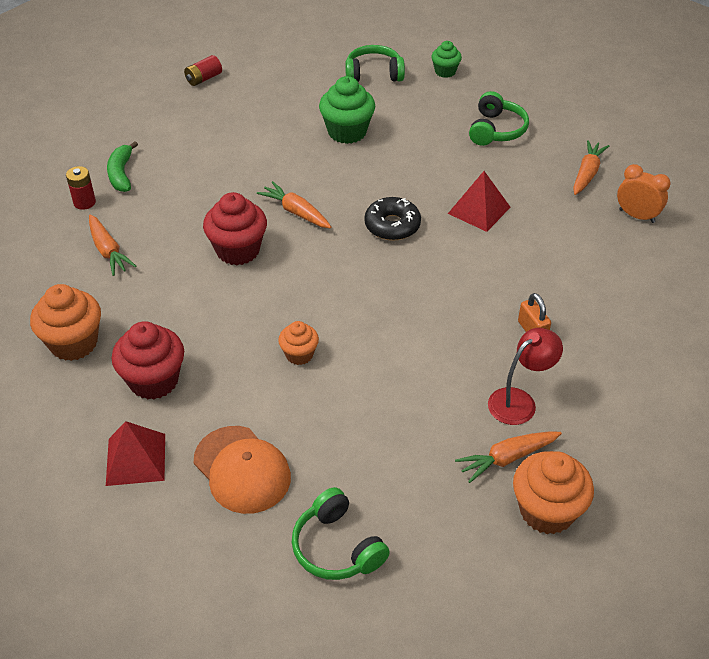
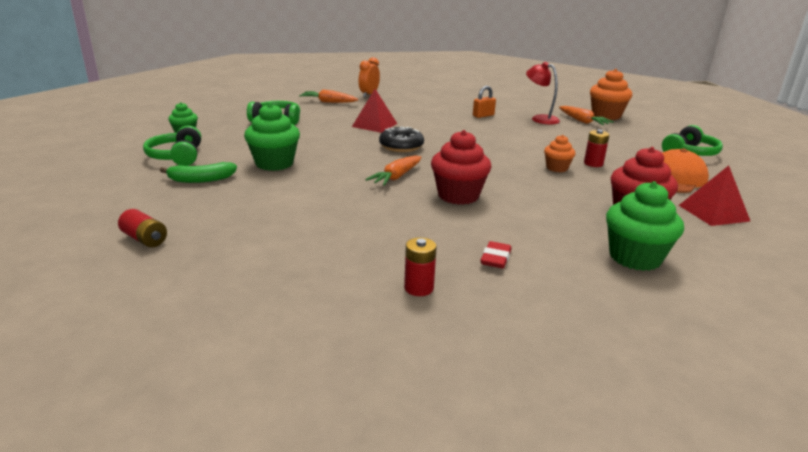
camera: 100 degrees left, 20 degrees down
orange cupcake [30,284,101,361] -> green cupcake [606,181,684,271]
orange carrot [89,214,136,276] -> red eraser [481,241,512,269]
green banana [107,141,138,192] -> green banana moved to [160,162,237,183]
none -> red battery [584,130,609,167]

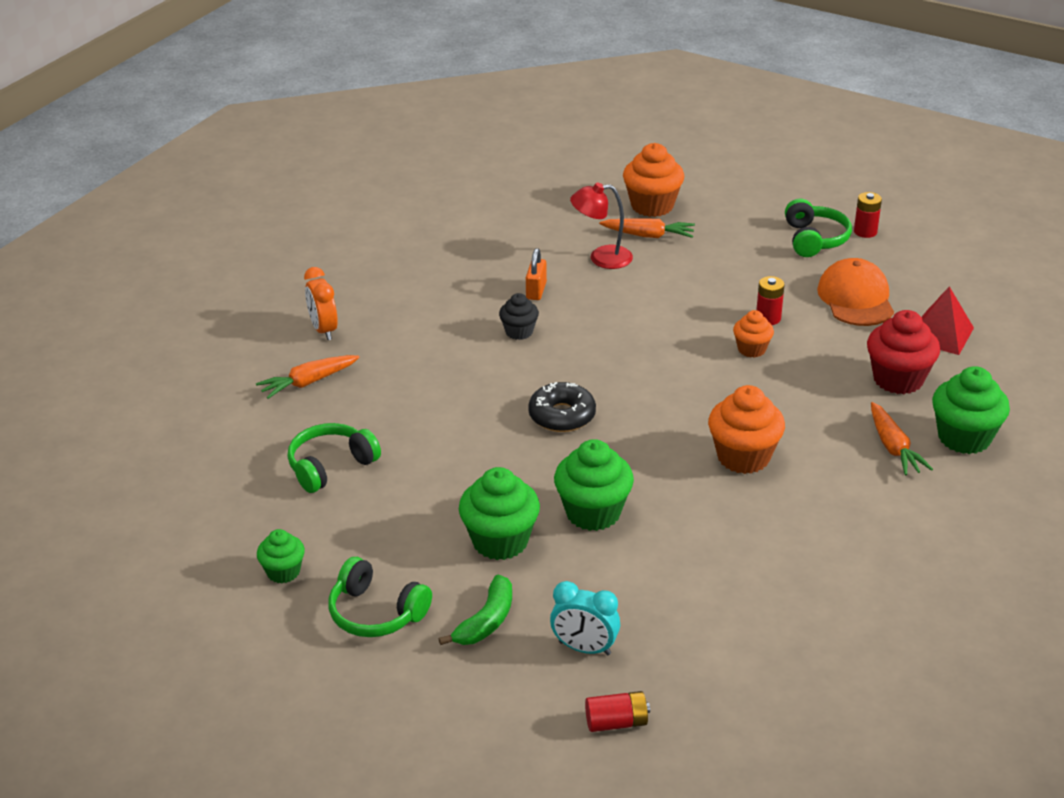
camera: 45 degrees left, 10 degrees up
red pyramid [352,89,397,133] -> none
orange carrot [365,156,421,186] -> orange carrot moved to [871,402,933,476]
red battery [404,238,437,296] -> red battery moved to [854,192,882,238]
red cupcake [431,130,492,205] -> orange cupcake [708,385,785,474]
red eraser [481,241,512,269] -> none
none -> black cupcake [499,293,539,340]
none -> turquoise clock [550,581,620,655]
none -> green cupcake [554,439,634,531]

